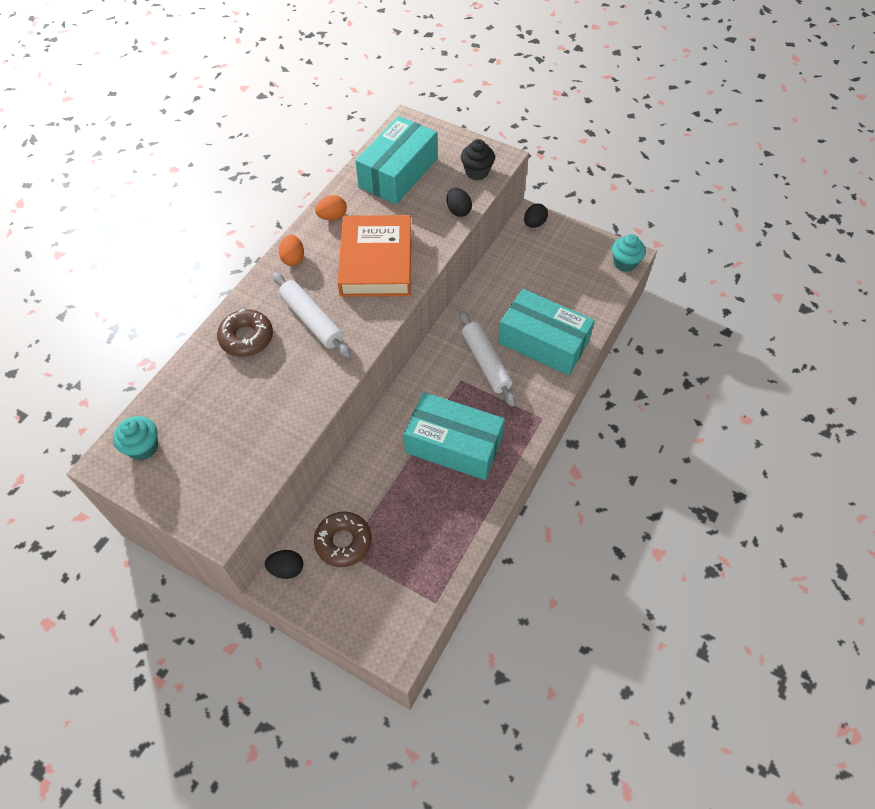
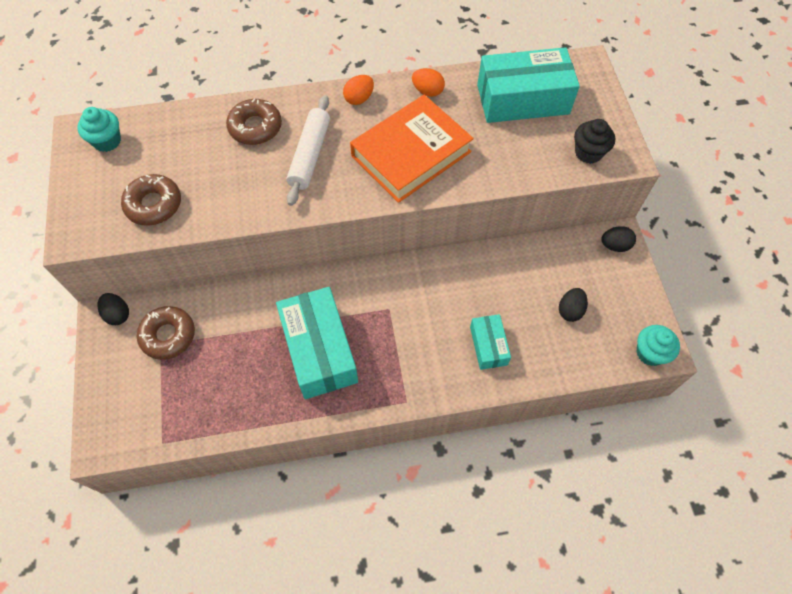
camera: 50 degrees right, 5 degrees up
black egg [447,188,472,217] -> black egg moved to [559,288,588,322]
white rolling pin [459,311,516,407] -> none
turquoise box [498,289,595,375] -> turquoise box [470,314,511,370], size x0.52
none -> brown donut [121,174,181,226]

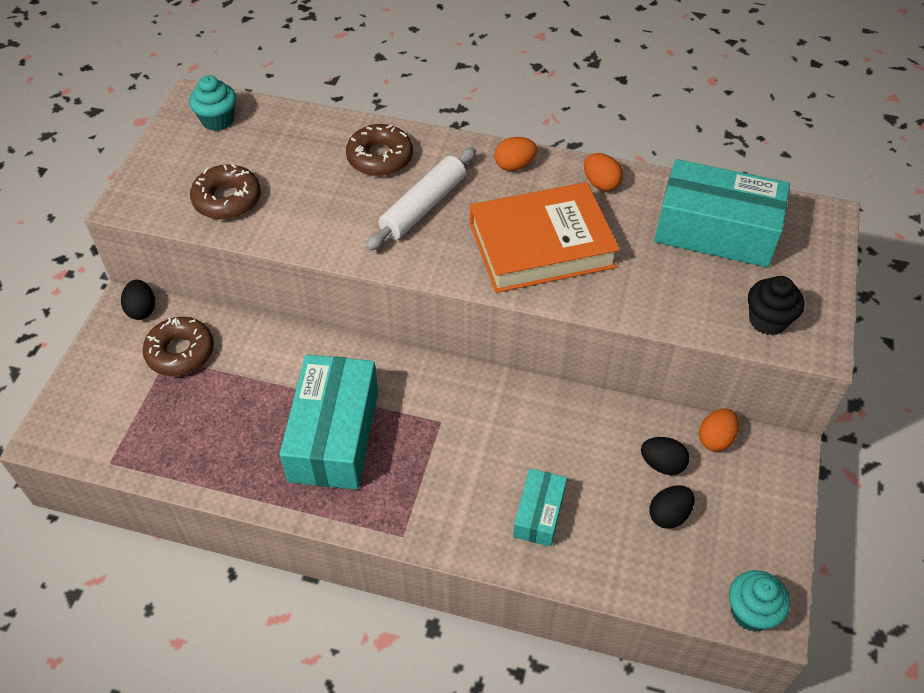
camera: 25 degrees right, 10 degrees down
black egg [601,226,636,252] -> black egg moved to [641,437,689,475]
none -> orange egg [699,408,739,451]

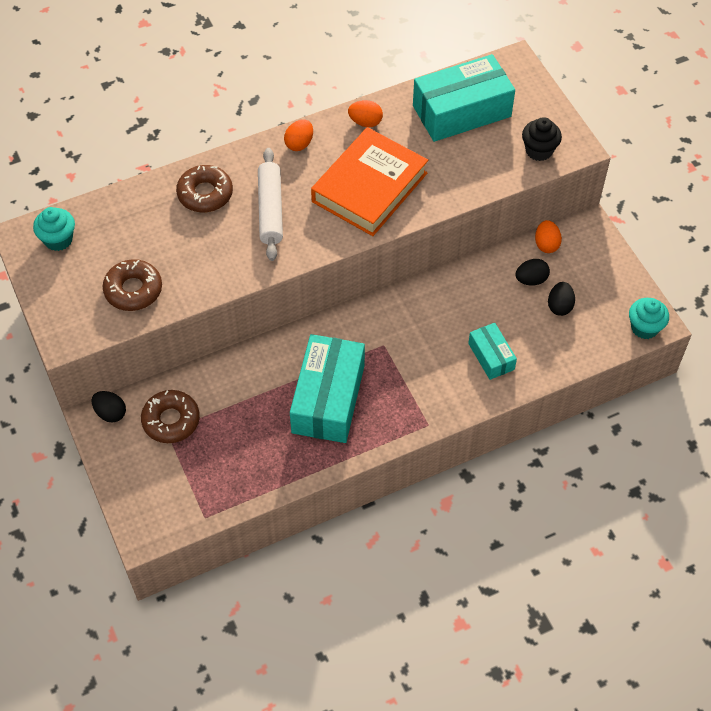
camera: 40 degrees left, 5 degrees up
turquoise box [279,355,378,490] -> turquoise box turned 45 degrees clockwise [290,334,365,443]

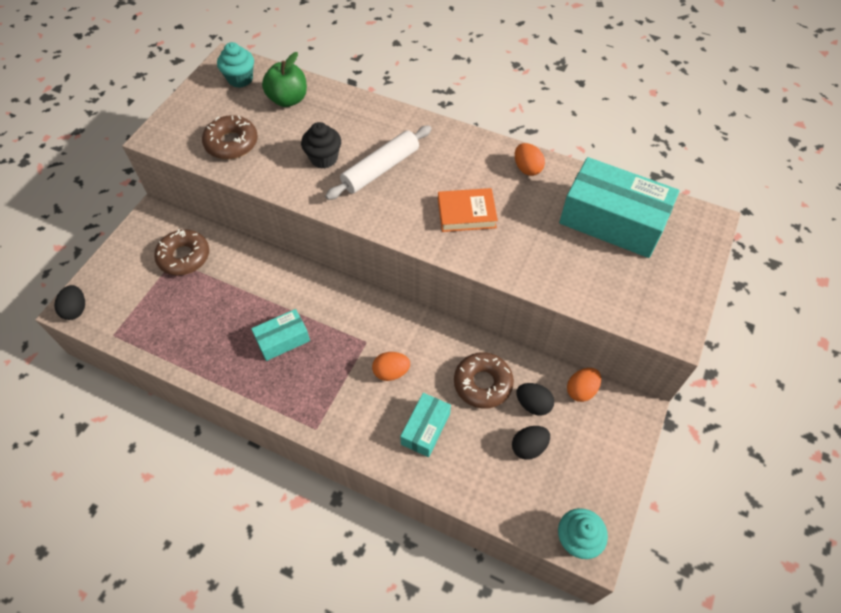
camera: 50 degrees right, 0 degrees up
black egg [92,391,126,423] -> black egg moved to [54,285,85,320]
brown donut [176,165,233,212] -> brown donut moved to [454,352,514,409]
orange egg [284,119,313,151] -> orange egg moved to [372,352,410,381]
turquoise box [290,334,365,443] -> turquoise box [251,309,310,361], size x0.52
orange book [311,127,428,236] -> orange book [438,188,498,232], size x0.54
black cupcake [522,117,562,161] -> black cupcake moved to [301,122,341,169]
none -> green apple [262,52,307,107]

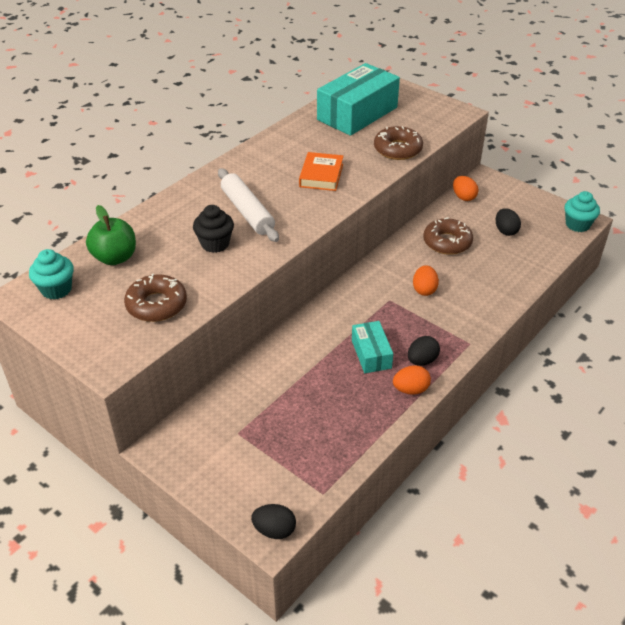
camera: 75 degrees left, 15 degrees down
brown donut [154,229,209,276] -> brown donut moved to [374,126,423,160]
turquoise box [400,393,451,457] -> none
orange egg [515,143,545,176] -> orange egg moved to [393,365,431,395]
black egg [516,383,554,416] -> black egg moved to [408,336,440,366]

